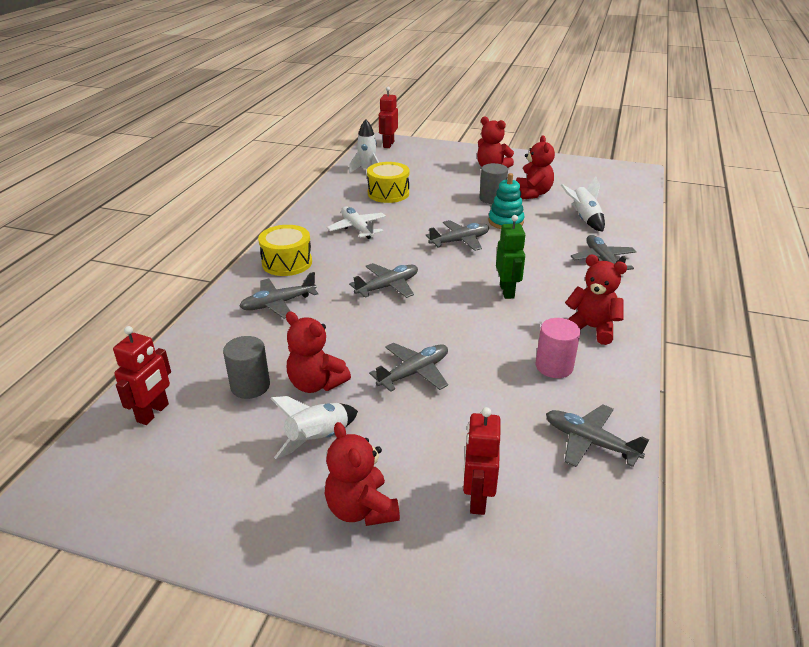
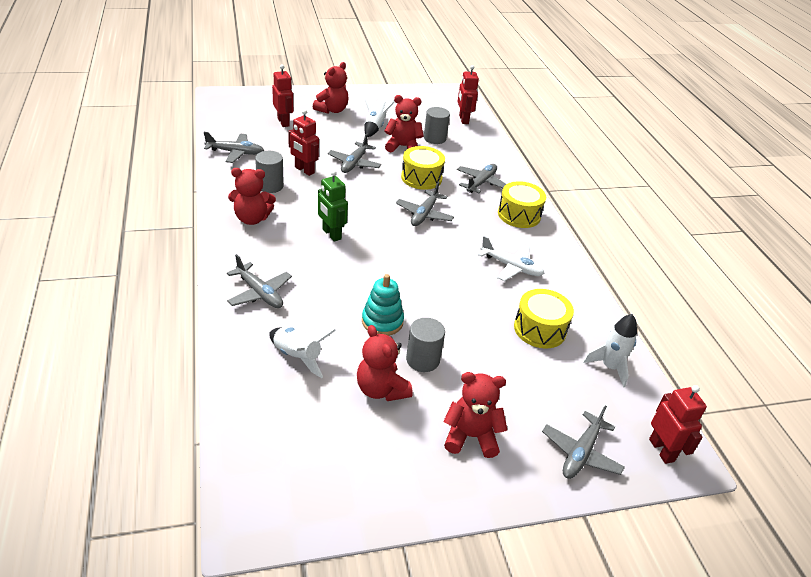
camera: 145 degrees right, 5 degrees up
red teddy bear [325,422,400,526] -> red teddy bear turned 90 degrees clockwise [313,62,349,113]
grey plane [426,220,489,251] -> grey plane moved to [542,406,625,479]
pink cylinder [536,318,580,378] -> grey cylinder [255,151,284,193]
none -> red robot [288,109,319,176]
none -> yellow drum [401,146,445,190]

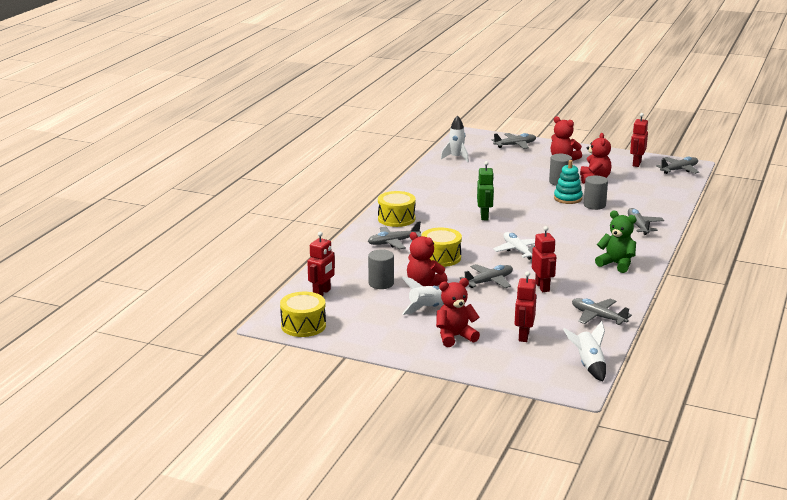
camera: 140 degrees left, 15 degrees down
red teddy bear [228,168,276,225] -> green teddy bear [595,210,636,273]
grey cylinder [255,151,284,193] -> grey cylinder moved to [584,175,608,210]
white rocket [269,327,336,378] -> white rocket moved to [563,321,606,381]
green robot [318,170,348,242] -> green robot moved to [477,161,494,220]
grey plane [396,181,454,226] -> grey plane moved to [656,157,699,174]
white plane [478,236,545,281] -> white plane moved to [493,232,535,260]
yellow drum [514,289,574,348] -> yellow drum moved to [280,292,326,337]
red robot [649,385,707,464] -> red robot moved to [630,113,648,167]

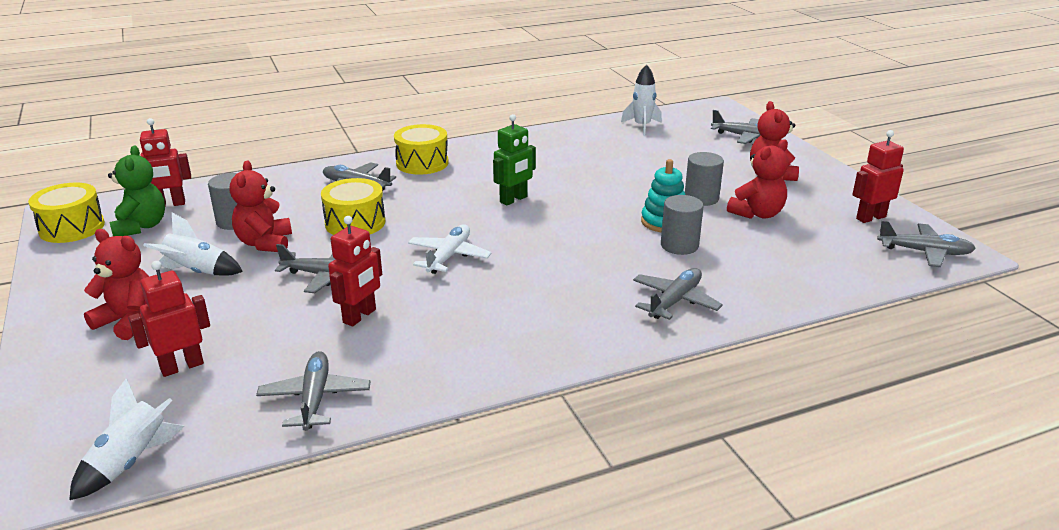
camera: 45 degrees right, 5 degrees up
green teddy bear [595,210,636,273] -> green teddy bear moved to [108,146,165,236]

